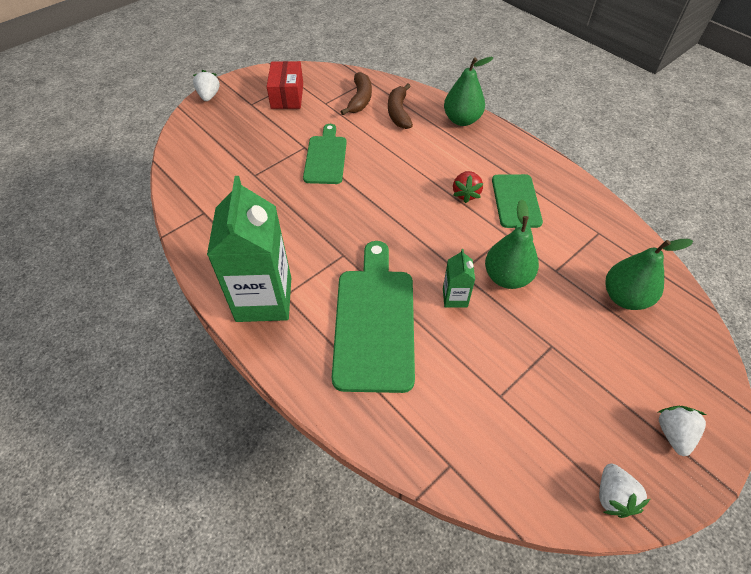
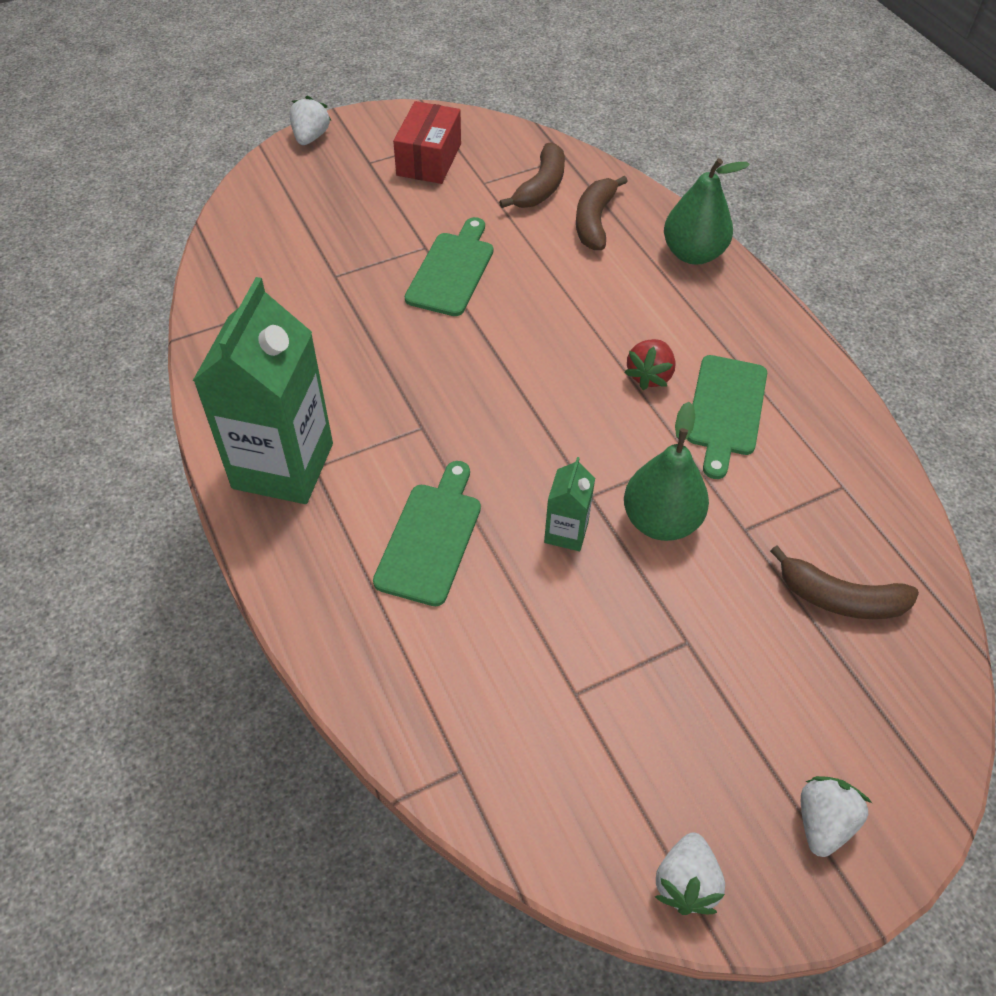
camera: 15 degrees right, 0 degrees up
green cutting board [332,241,415,393] -> green cutting board [373,461,481,606], size x0.62
green pear [606,239,693,310] -> brown banana [770,545,919,619]

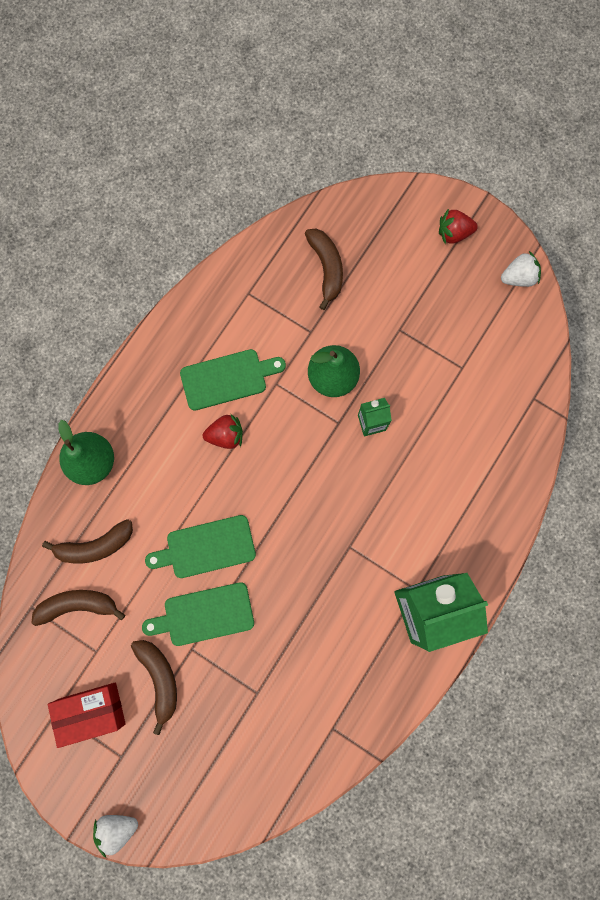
camera: 120 degrees left, 25 degrees up
green cutting board [373,461,481,606] -> green cutting board moved to [145,515,256,578]
white strawberry [801,776,872,857] -> red strawberry [439,208,478,244]
none -> brown banana [131,640,177,735]

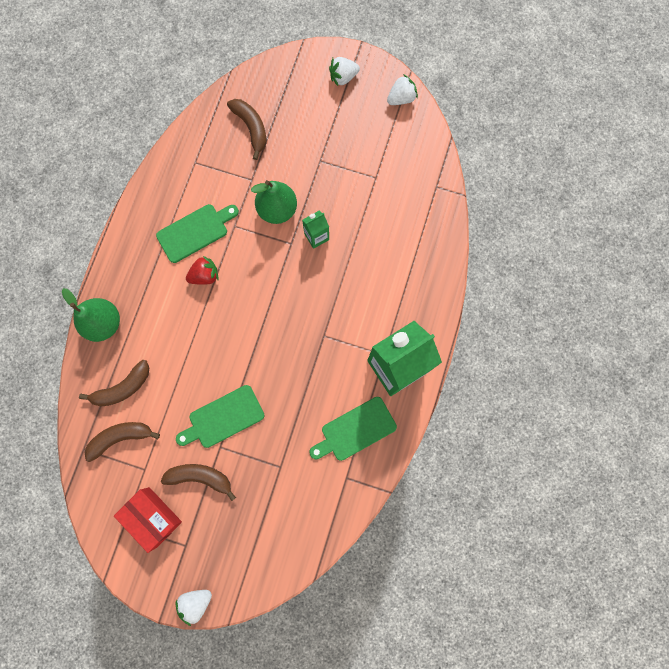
camera: 15 degrees left, 0 degrees up
red box [48,682,126,748] -> red box turned 75 degrees clockwise [114,487,182,553]
brown banana [131,640,177,735] -> brown banana turned 45 degrees counterclockwise [161,464,236,501]
green cutting board [145,515,256,578] -> green cutting board moved to [309,397,397,461]
red strawberry [439,208,478,244] -> white strawberry [329,57,360,86]

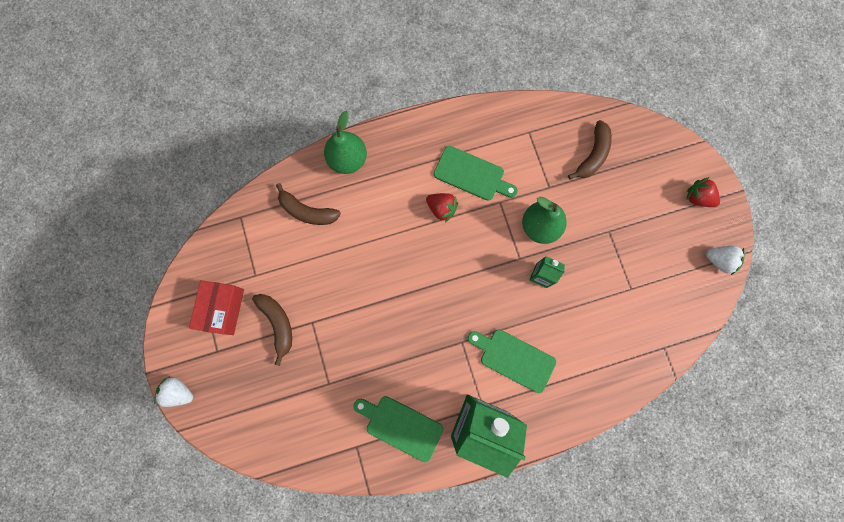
camera: 55 degrees right, 0 degrees up
brown banana [84,422,160,462] -> none
green cutting board [176,385,264,448] -> green cutting board moved to [468,329,556,393]
white strawberry [329,57,360,86] -> red strawberry [686,177,720,207]

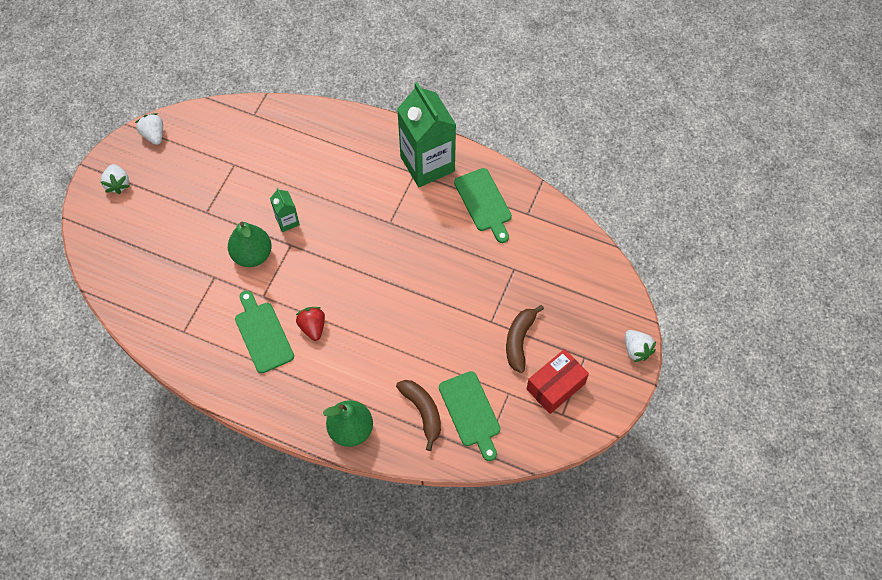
camera: 140 degrees left, 15 degrees down
green cutting board [468,329,556,393] -> green cutting board moved to [439,371,500,461]
brown banana [568,120,612,180] -> none
red strawberry [686,177,720,207] -> white strawberry [101,164,130,194]

